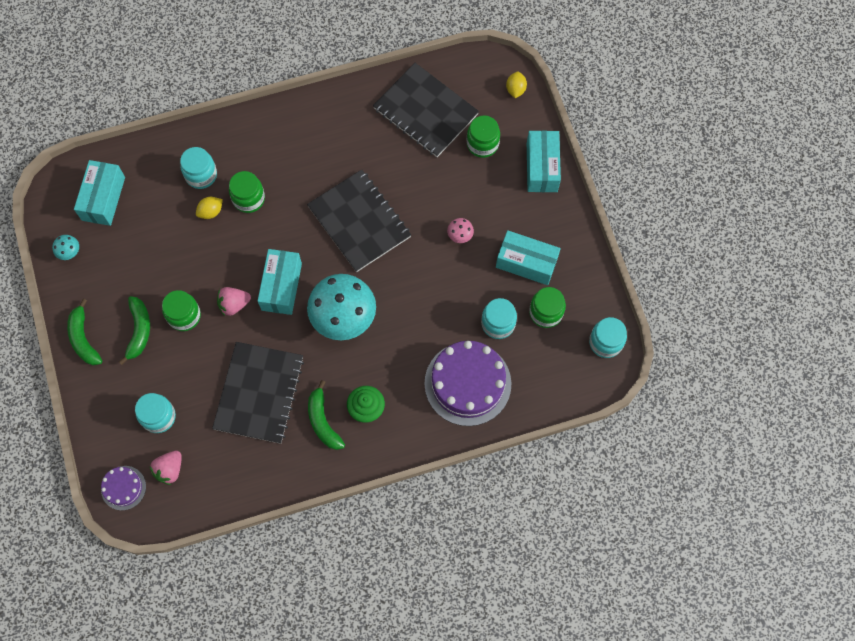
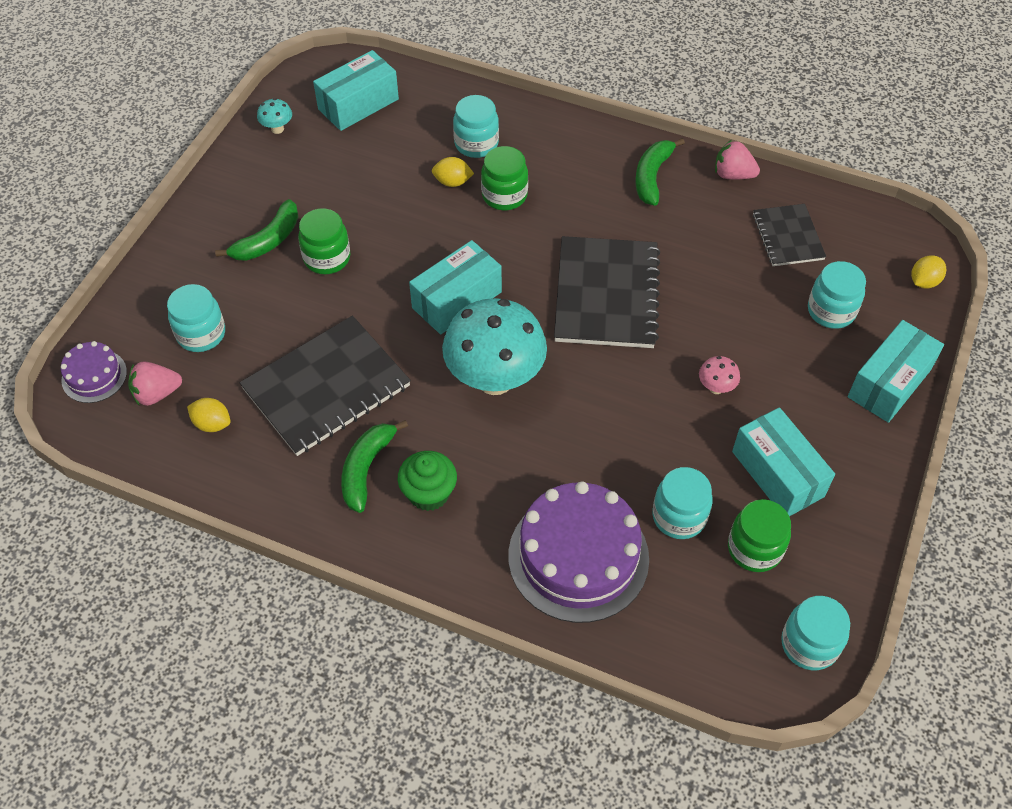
camera: 40 degrees right, 15 degrees down
green banana [67,299,102,365] -> green banana moved to [635,138,685,206]
pink strawberry [217,287,251,316] -> pink strawberry moved to [715,140,760,180]
black notebook [373,63,479,157] -> black notebook [753,204,826,266], size x0.57
green jar [467,115,500,158] -> turquoise jar [808,261,866,329]
none -> yellow lemon [187,398,230,432]

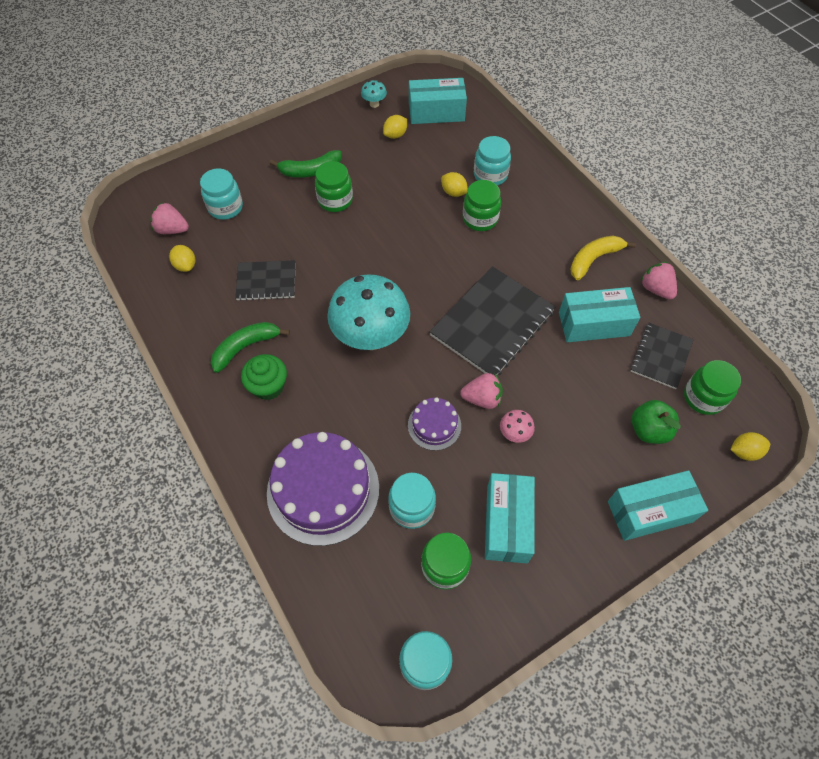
camera: 35 degrees right, 5 degrees up
purple cake [61,341,127,403] -> purple cake moved to [408,397,461,451]
black notebook [240,316,411,456] -> black notebook [235,260,296,301], size x0.57
turquoise box [409,240,502,334] -> turquoise box moved to [559,287,640,342]
green banana [635,138,685,206] -> yellow banana [570,236,636,280]
turquoise jar [808,261,866,329] -> green apple [631,400,681,444]
none -> yellow lemon [383,115,407,139]
none -> pink strawberry [460,373,503,409]
none -> green jar [684,360,741,415]

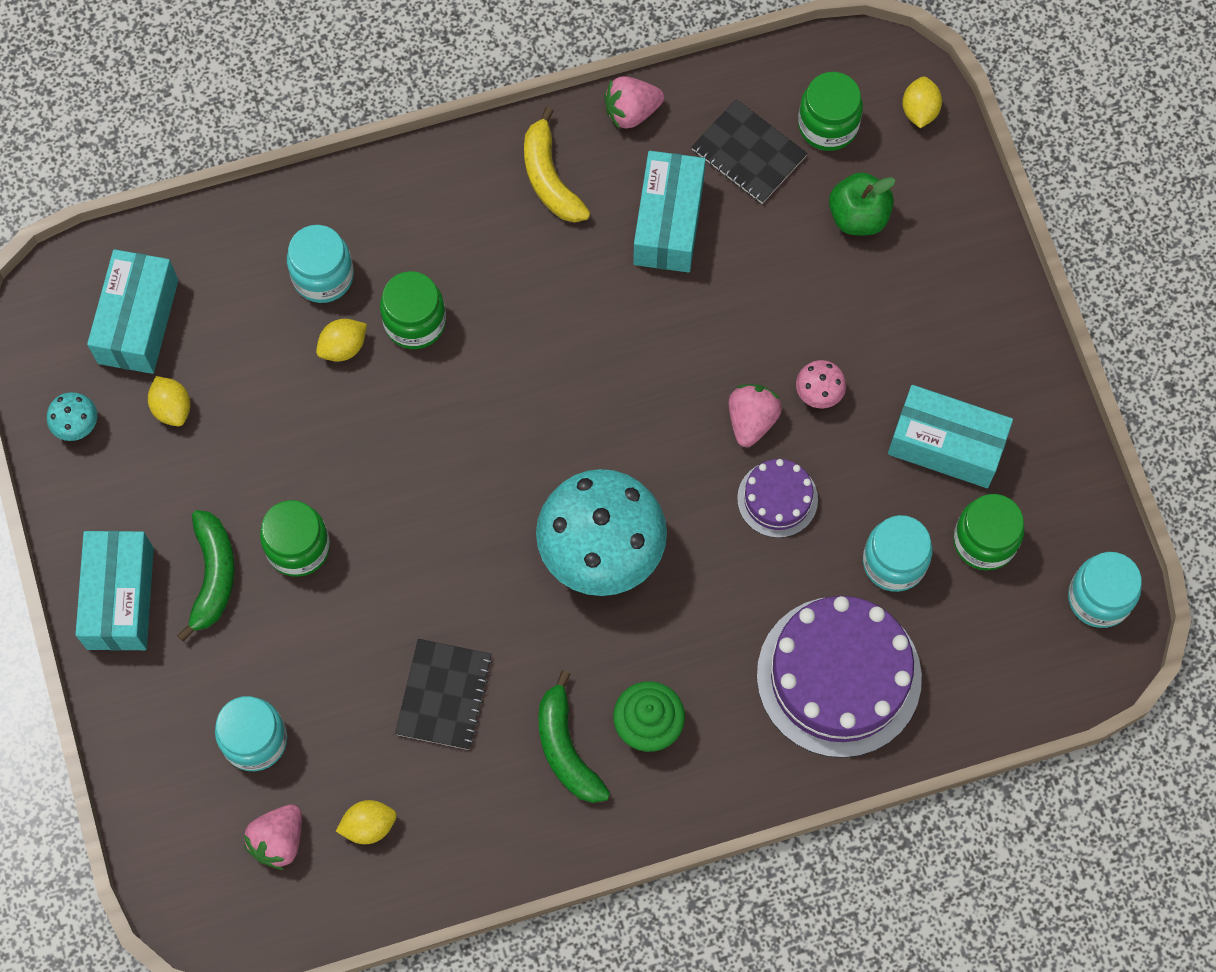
camera: 75 degrees left, 10 degrees up
black notebook [429,266,556,375] -> none
turquoise box [608,470,708,541] -> turquoise box moved to [75,531,154,651]

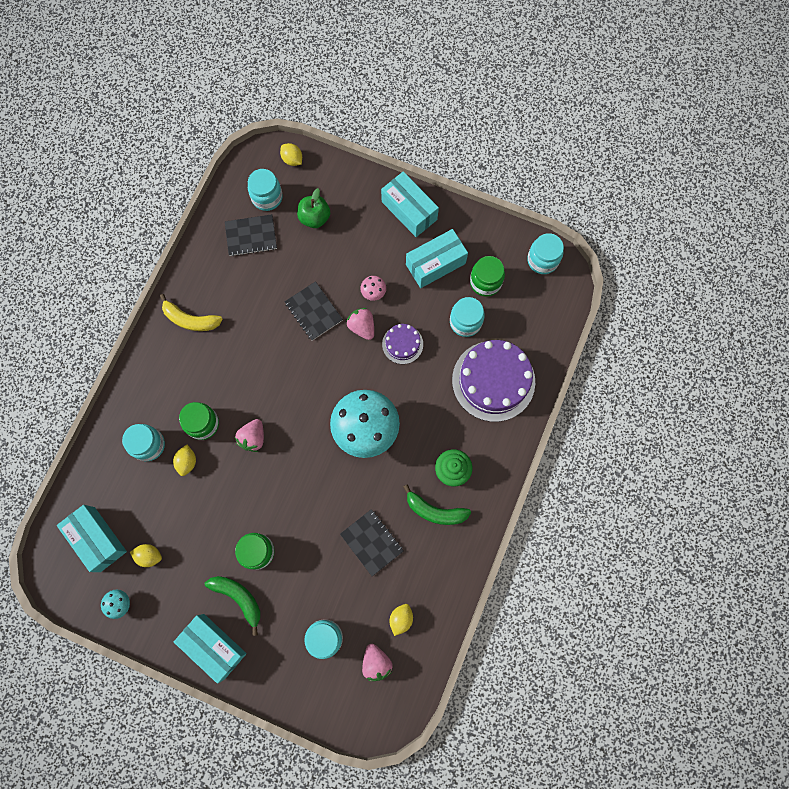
camera: 50 degrees left, 5 degrees up
pink strawberry [604,76,664,129] -> pink strawberry moved to [235,419,264,452]
turquoise box [633,151,706,273] -> turquoise box moved to [381,171,439,237]
green jar [798,72,863,151] -> turquoise jar [248,169,283,211]
none -> black notebook [285,281,343,340]

